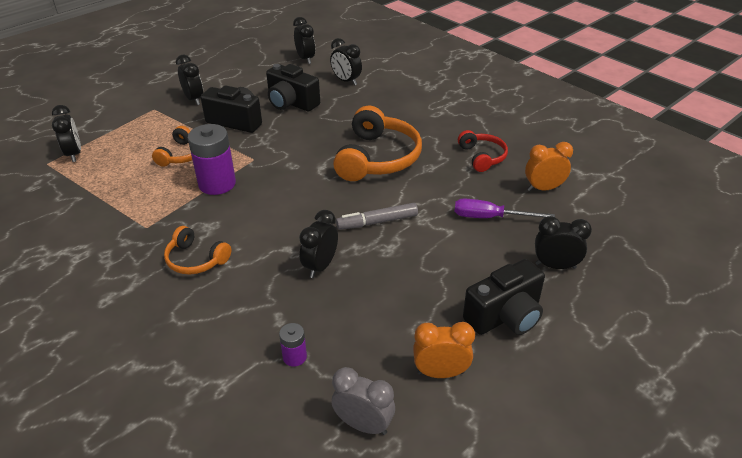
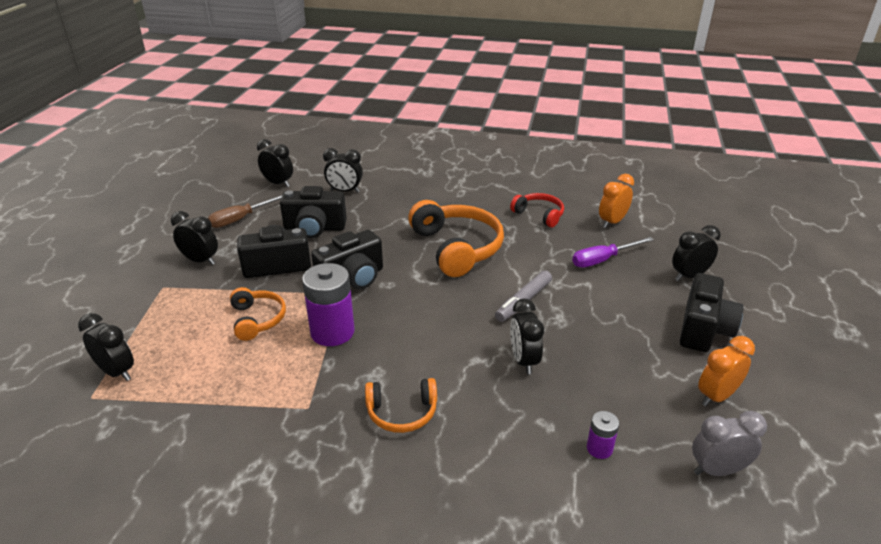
camera: 35 degrees left, 5 degrees down
none -> brown screwdriver [208,195,282,228]
none -> black camera [311,230,383,289]

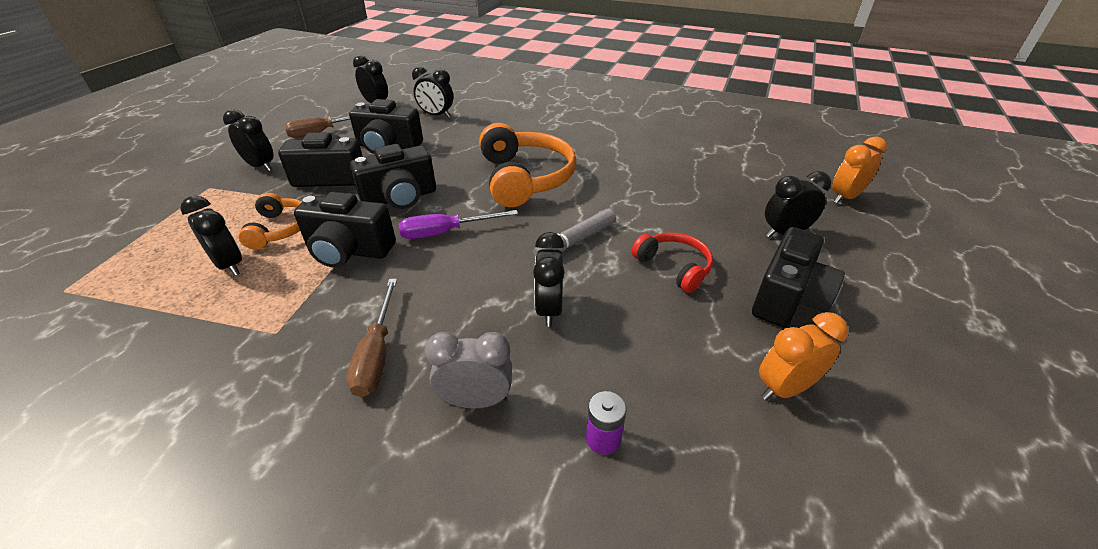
camera: 10 degrees right, 5 degrees up
black clock [78,313,134,381] -> black clock moved to [180,196,242,276]
purple battery [302,263,355,346] -> black camera [294,192,396,268]
orange headphones [365,378,437,433] -> brown screwdriver [346,279,397,397]
red headphones [510,193,564,228] -> red headphones moved to [631,232,713,293]
purple screwdriver [572,237,654,268] -> purple screwdriver moved to [399,210,518,239]
orange clock [599,174,634,228] -> orange clock moved to [832,136,887,204]
grey clock [692,411,767,476] -> grey clock moved to [425,332,512,408]

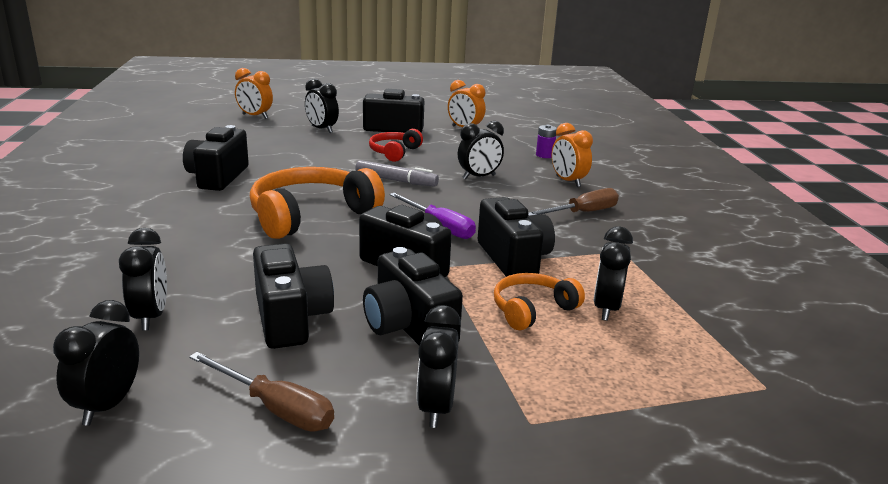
camera: 120 degrees left, 15 degrees down
grey clock [425,332,512,408] -> orange clock [552,123,593,187]
none -> black camera [183,125,249,191]

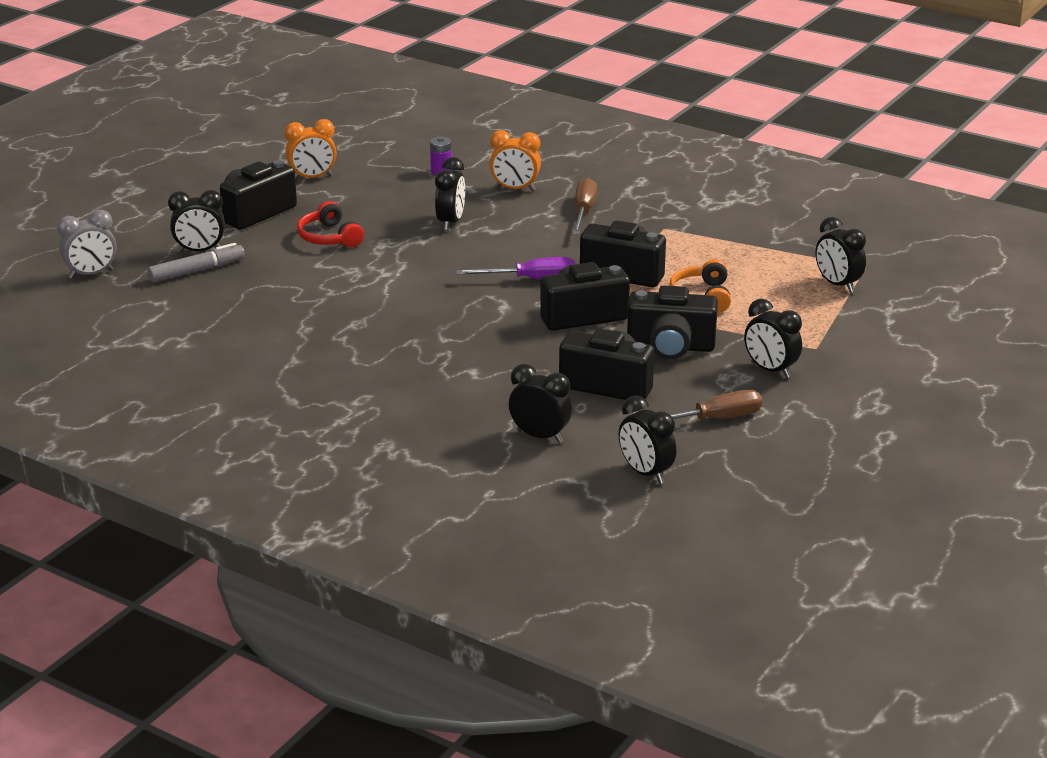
camera: 50 degrees left, 5 degrees up
black camera [183,125,249,191] -> none
orange clock [235,68,273,119] -> grey clock [57,210,117,279]
orange headphones [250,167,385,239] -> none
grey marker [355,160,439,187] -> grey marker moved to [148,243,245,282]
black clock [594,226,633,321] -> black clock moved to [815,217,866,293]

